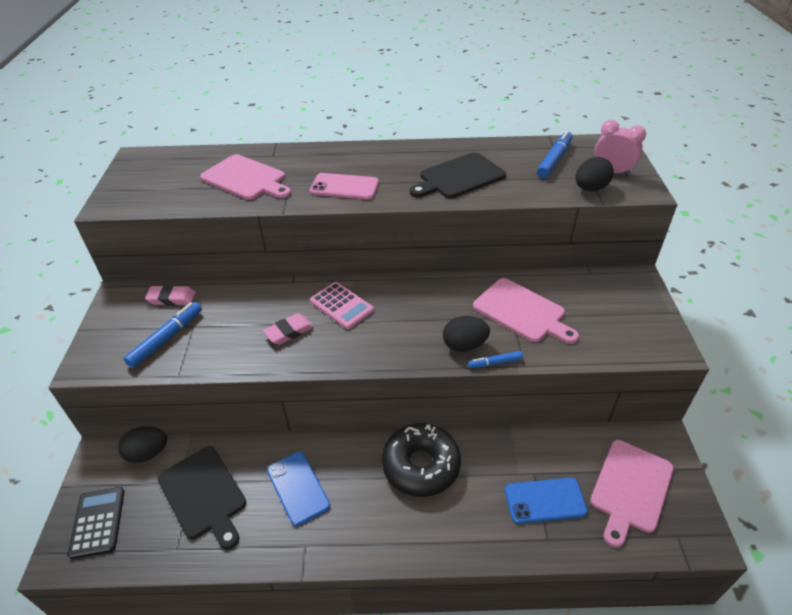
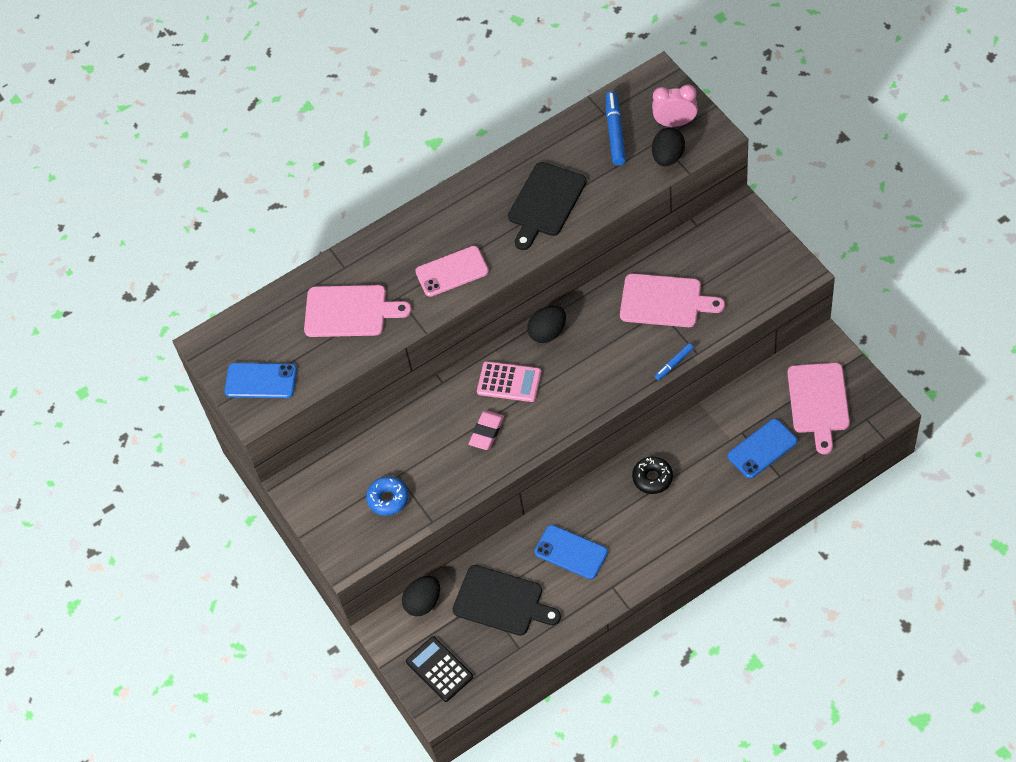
camera: 25 degrees left, 15 degrees up
blue marker [123,302,202,368] -> blue donut [366,476,408,516]
pink eraser [145,285,195,306] -> none
black donut [382,423,461,497] -> black donut [632,456,673,494], size x0.56
black egg [443,316,490,352] -> black egg moved to [527,306,566,343]
none -> blue phone [224,363,297,398]

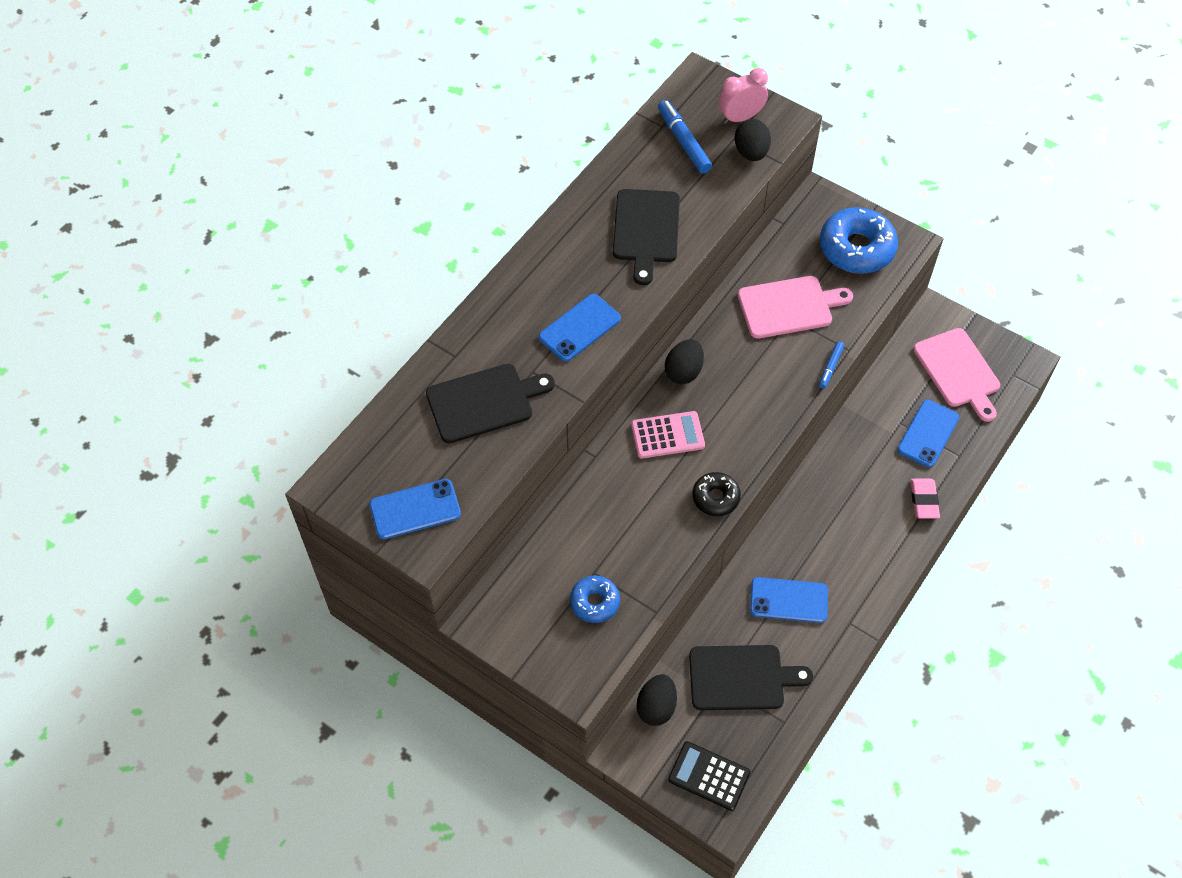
camera: 30 degrees left, 0 degrees up
pink cutting board [304,285,411,337] -> black cutting board [426,364,555,443]
pink phone [415,246,489,297] -> blue phone [539,294,621,362]
pink eraser [469,411,504,450] -> pink eraser moved to [911,479,940,519]
black donut [632,456,673,494] -> black donut moved to [692,472,741,516]
none -> blue donut [820,207,898,274]

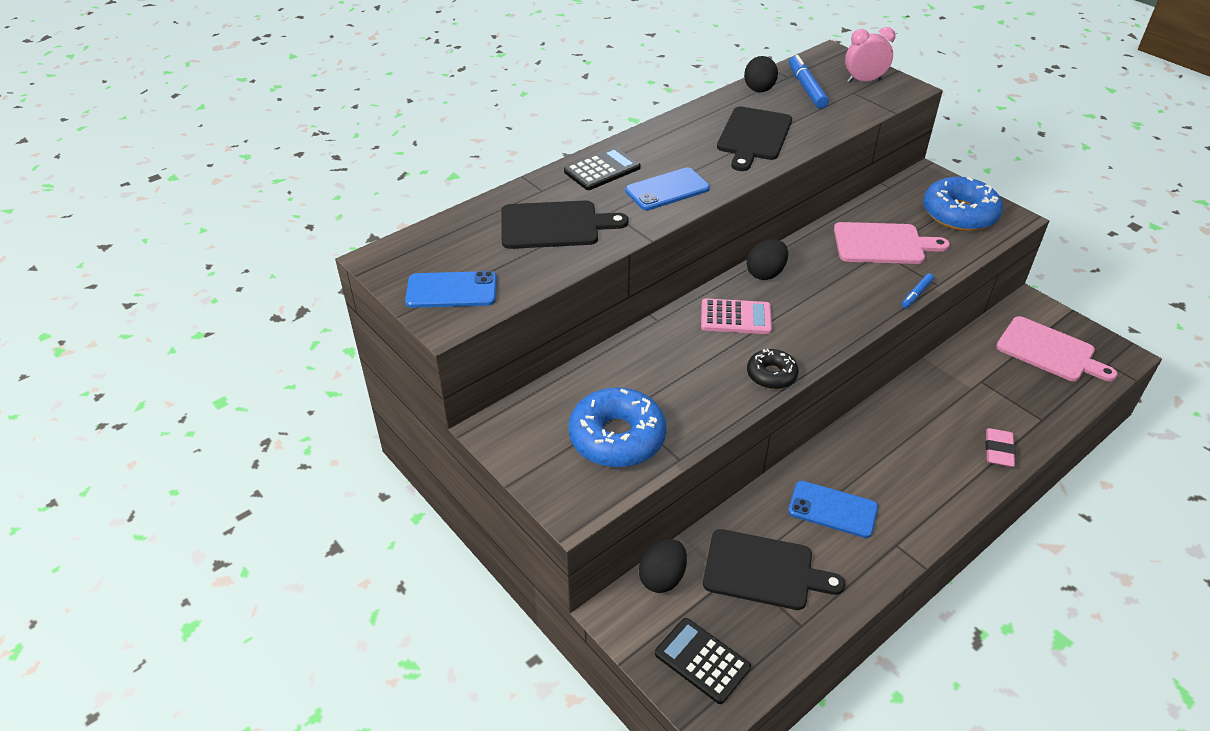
camera: 15 degrees right, 15 degrees down
blue donut [570,576,620,623] -> blue donut [569,388,666,468], size x1.79
black egg [735,119,771,161] -> black egg moved to [744,56,778,92]
blue phone [897,400,959,467] -> none
pink cutting board [914,328,1000,422] -> pink cutting board turned 45 degrees counterclockwise [996,316,1118,381]
none -> black calculator [564,147,640,190]

